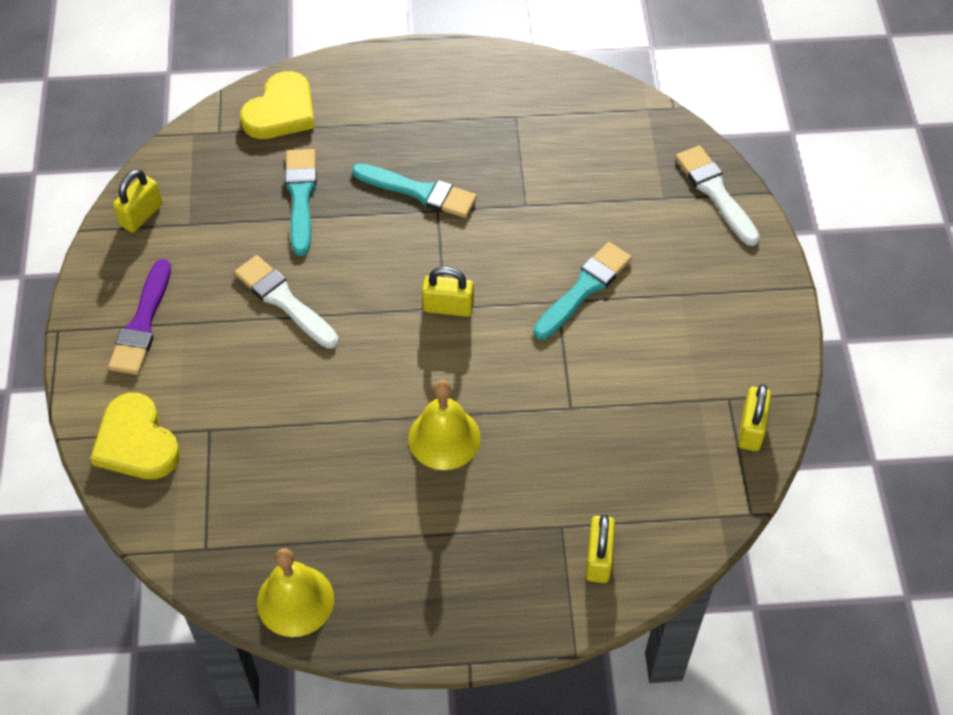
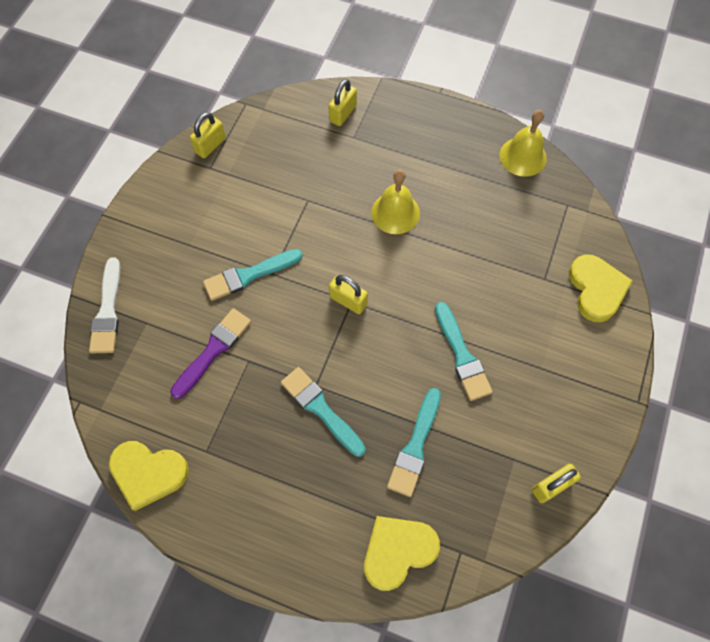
camera: 155 degrees left, 10 degrees up
purple brush [108,259,171,375] -> purple brush moved to [170,308,251,399]
white brush [234,255,339,349] -> turquoise brush [435,302,493,401]
none -> yellow heart [109,441,189,511]

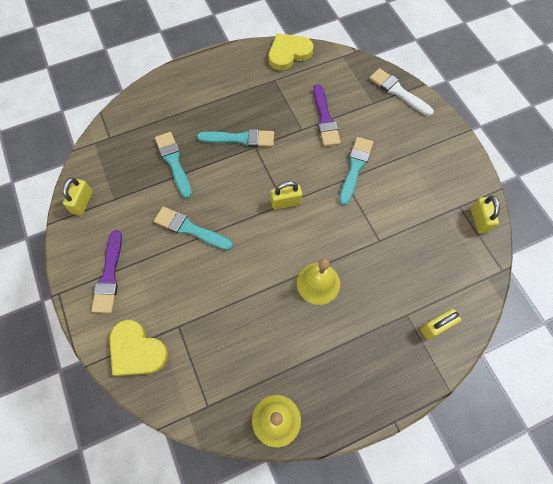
camera: 135 degrees right, 0 degrees up
yellow padlock [328,79,357,126] -> yellow padlock turned 75 degrees clockwise [420,309,461,340]
yellow heart [364,516,440,591] -> none
none -> purple brush [91,230,122,313]

